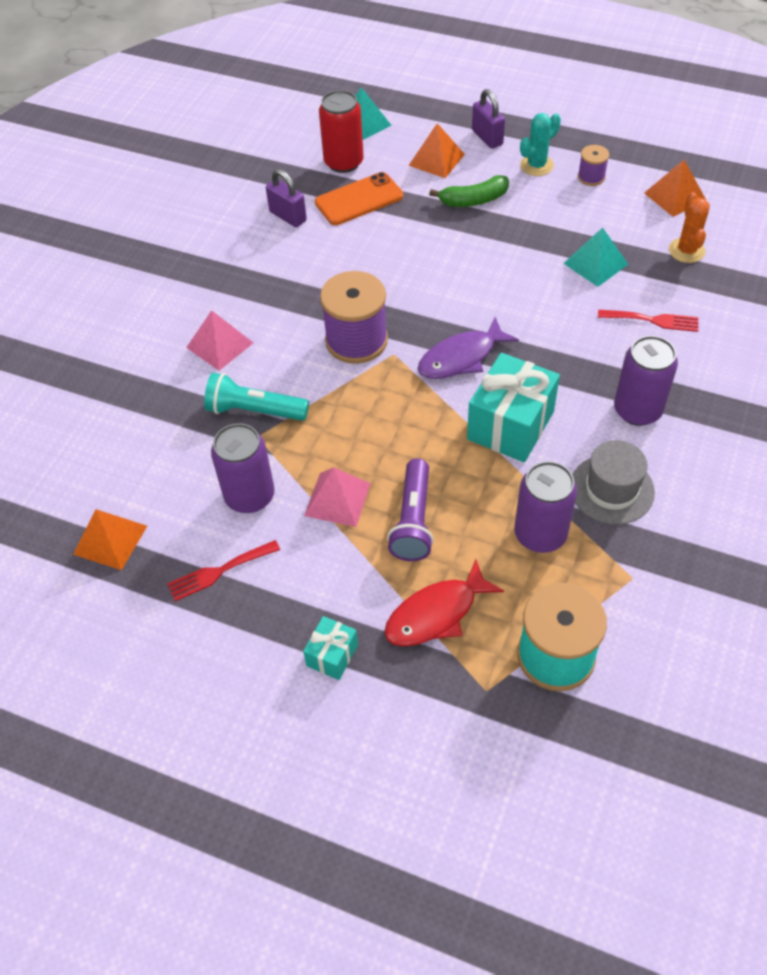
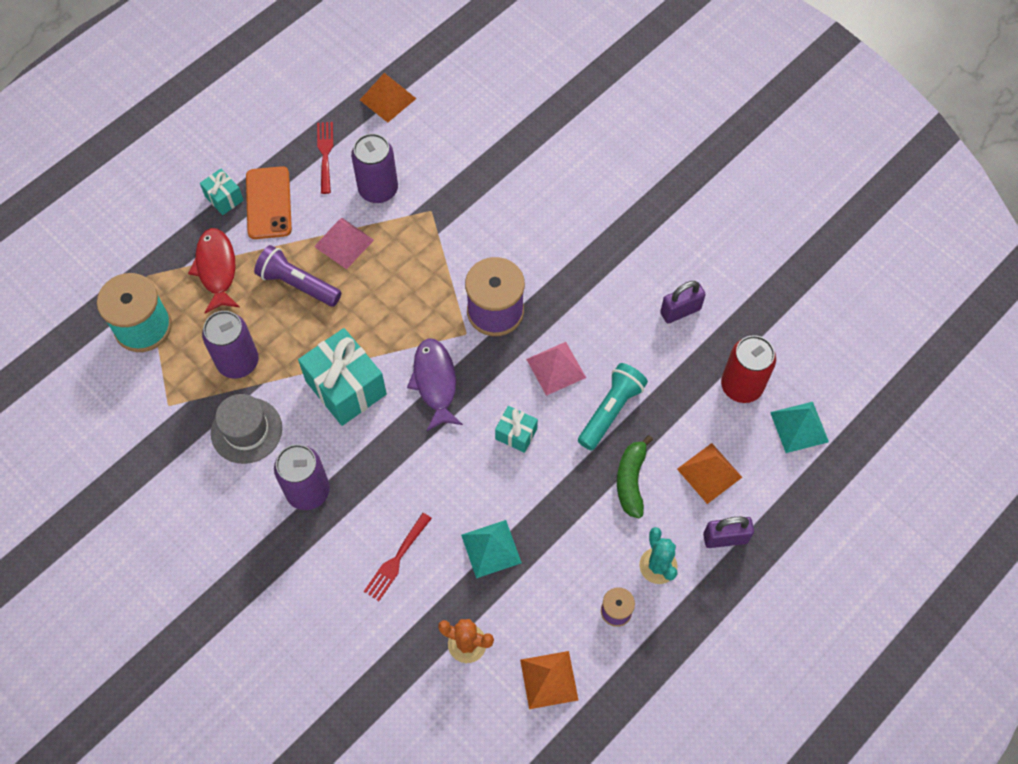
camera: 110 degrees right, 10 degrees up
pink pyramid [186,310,253,371] -> pink pyramid moved to [526,342,586,396]
turquoise flashlight [204,373,309,421] -> turquoise flashlight moved to [578,363,648,451]
orange phone [315,172,403,225] -> orange phone moved to [246,166,292,239]
none -> turquoise gift [495,406,538,453]

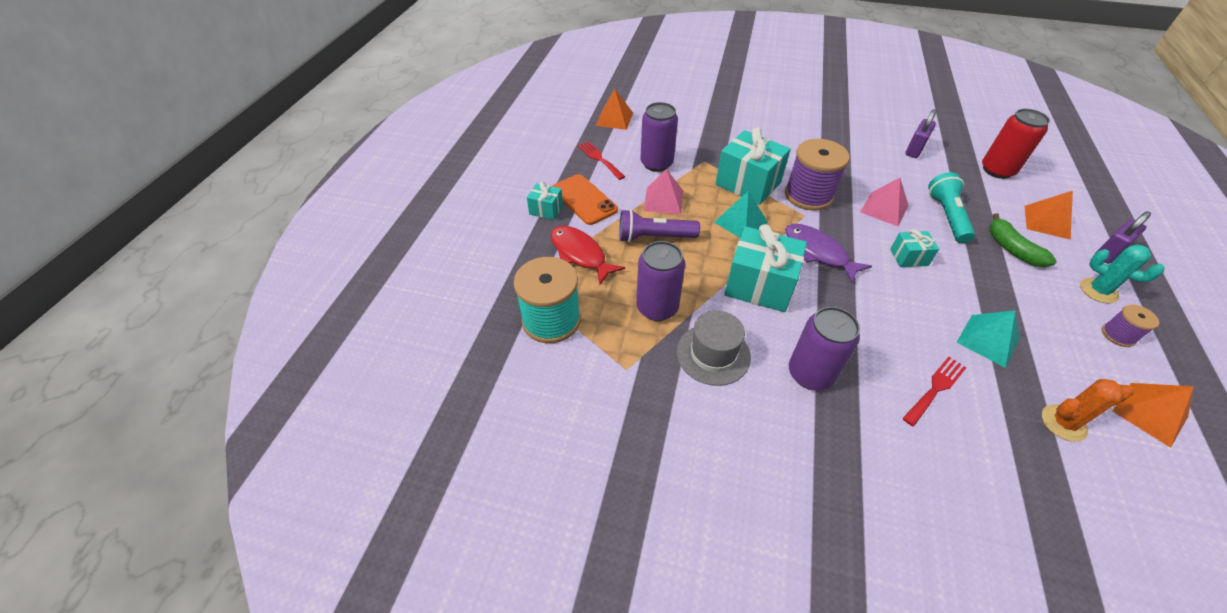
camera: 30 degrees left, 15 degrees down
red fork [364,513,432,601] -> red fork turned 135 degrees counterclockwise [903,357,966,427]
turquoise pyramid [770,402,829,453] -> turquoise pyramid moved to [714,191,768,238]
none -> turquoise gift [715,127,791,205]

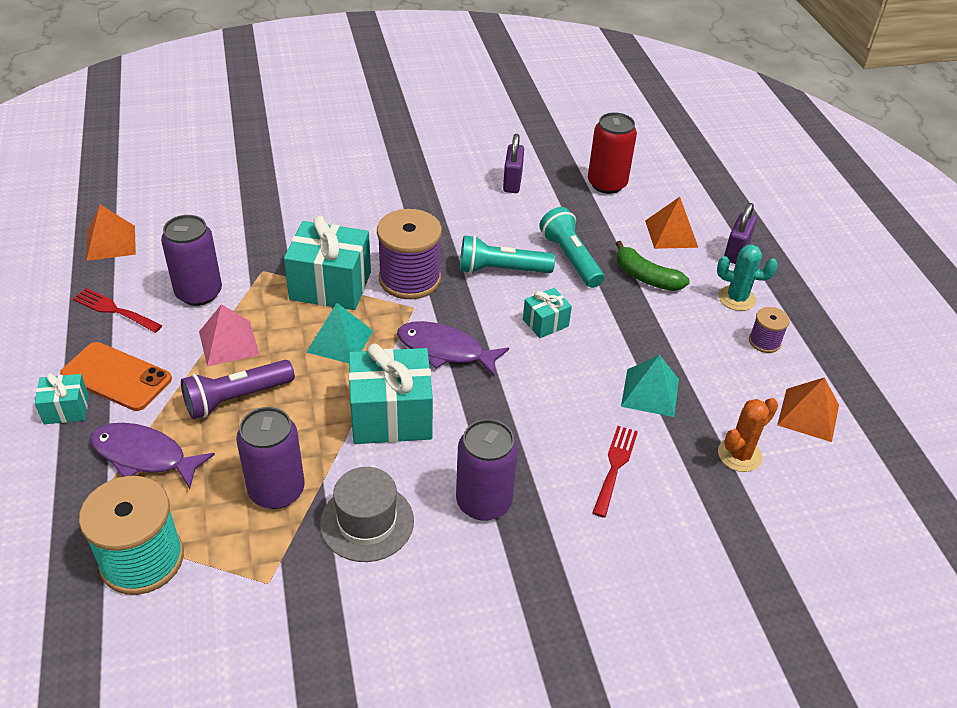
camera: 30 degrees left, 5 degrees down
red fish [551,226,625,285] -> purple fish [90,423,215,489]
pink pyramid [860,178,909,226] -> turquoise flashlight [460,235,555,274]

